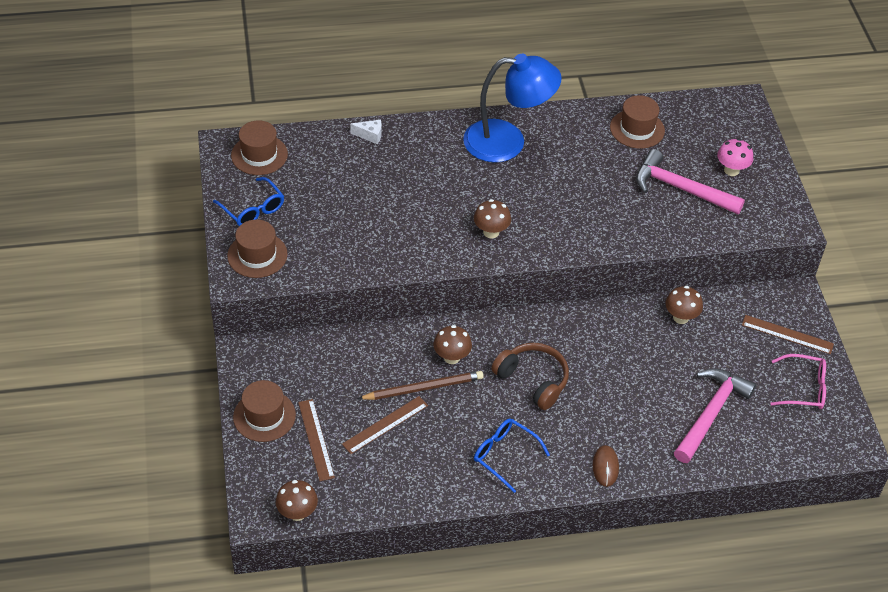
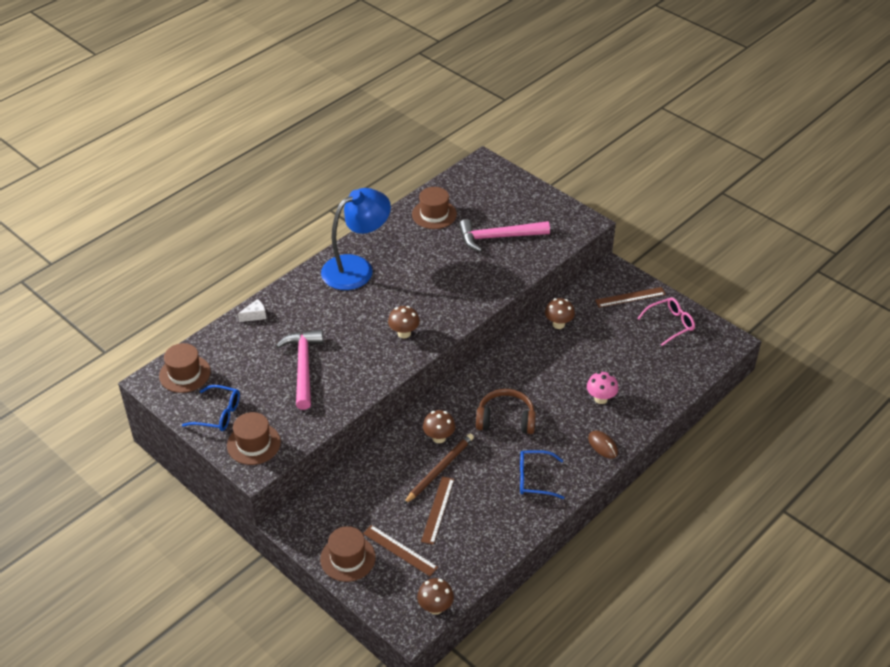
camera: 35 degrees left, 5 degrees down
pink hammer [674,368,756,463] -> pink hammer moved to [276,330,323,410]
pink mushroom [717,138,753,176] -> pink mushroom moved to [587,372,618,404]

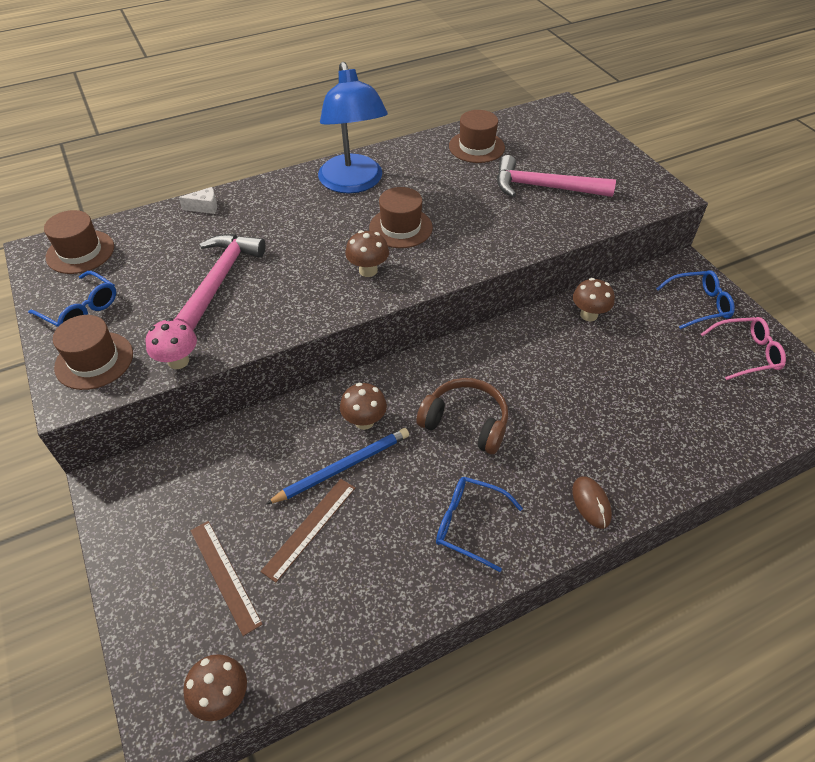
camera: 20 degrees right, 5 degrees up
brown hat [320,526,376,582] -> brown hat moved to [369,187,433,248]
blue lamp [321,188,391,290] -> blue lamp turned 90 degrees clockwise [318,62,388,193]
brown pencil [404,434,474,504] -> blue pencil [266,428,409,504]
pink mushroom [587,372,618,404] -> pink mushroom moved to [146,318,197,369]
brown ruler [595,287,666,308] -> blue glasses [656,270,735,329]

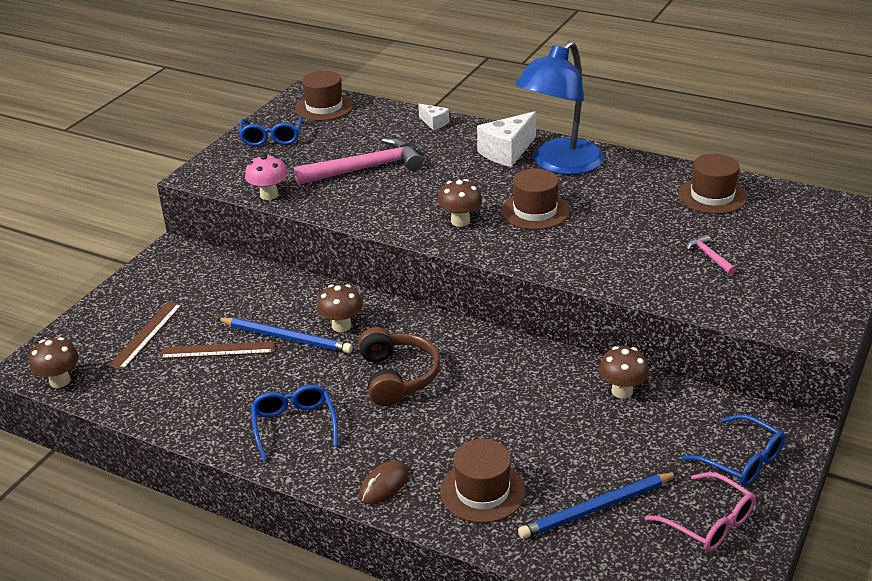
camera: 55 degrees right, 15 degrees down
brown hat [53,315,133,390] -> brown hat moved to [440,439,526,523]
pink hammer [497,155,616,197] -> pink hammer [686,235,736,275], size x0.44
none -> white cheese [477,111,536,167]
none -> blue pencil [518,472,678,539]

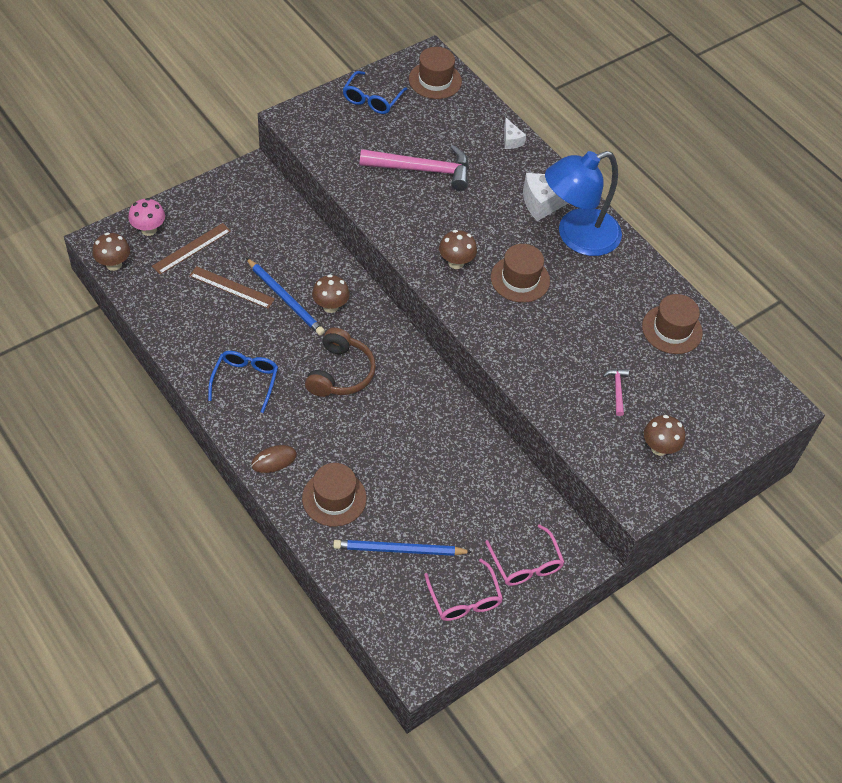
camera: 20 degrees right, 20 degrees up
pink mushroom [245,154,288,200] -> pink mushroom moved to [128,198,165,236]
brown mushroom [599,346,649,399] -> brown mushroom moved to [644,415,685,456]
blue glasses [682,414,785,486] -> pink glasses [485,524,565,586]

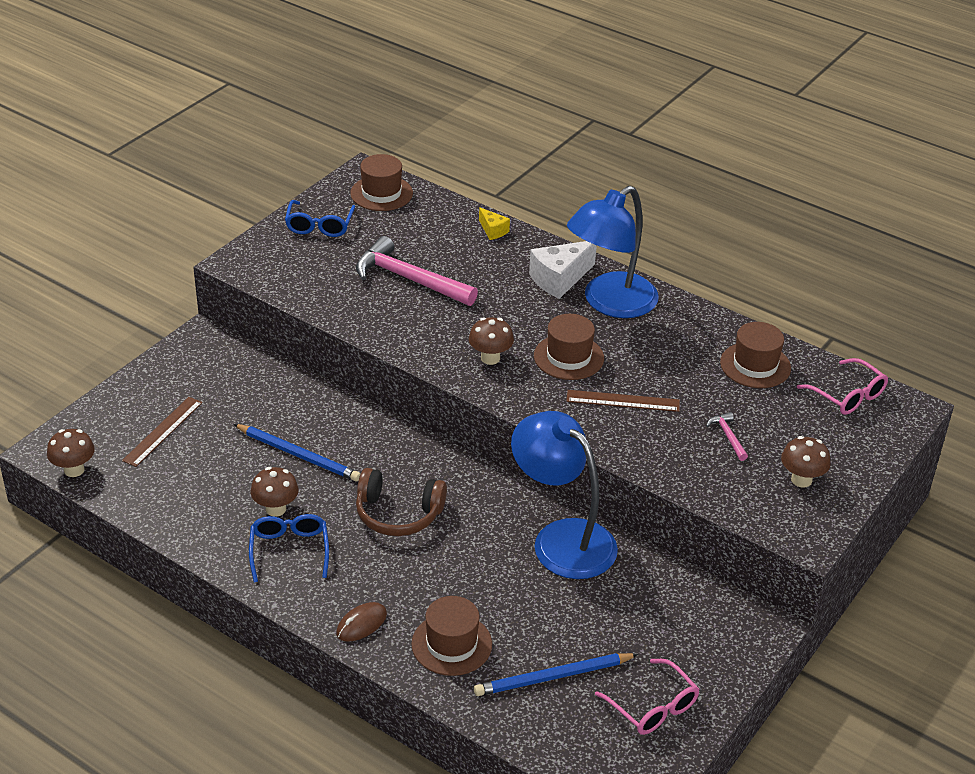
camera: 15 degrees left, 15 degrees down
pink mushroom [128,198,165,236] -> none
brown ruler [189,266,275,309] -> brown ruler moved to [566,390,680,412]
brown headphones [305,328,376,397] -> brown headphones turned 105 degrees clockwise [356,468,447,536]
brown mushroom [312,275,350,313] -> brown mushroom moved to [251,467,299,517]
pink hammer [360,145,469,191] -> pink hammer turned 135 degrees counterclockwise [356,236,478,306]
pink glasses [485,524,565,586] -> pink glasses moved to [797,358,888,415]
white cheese [504,118,526,149] -> yellow cheese [479,207,510,240]
none -> blue lamp [511,411,618,579]

